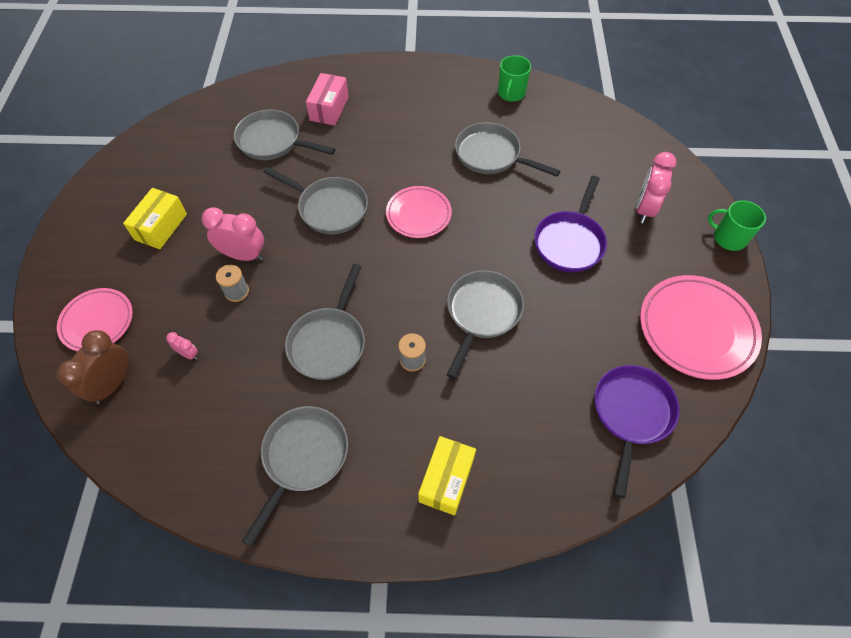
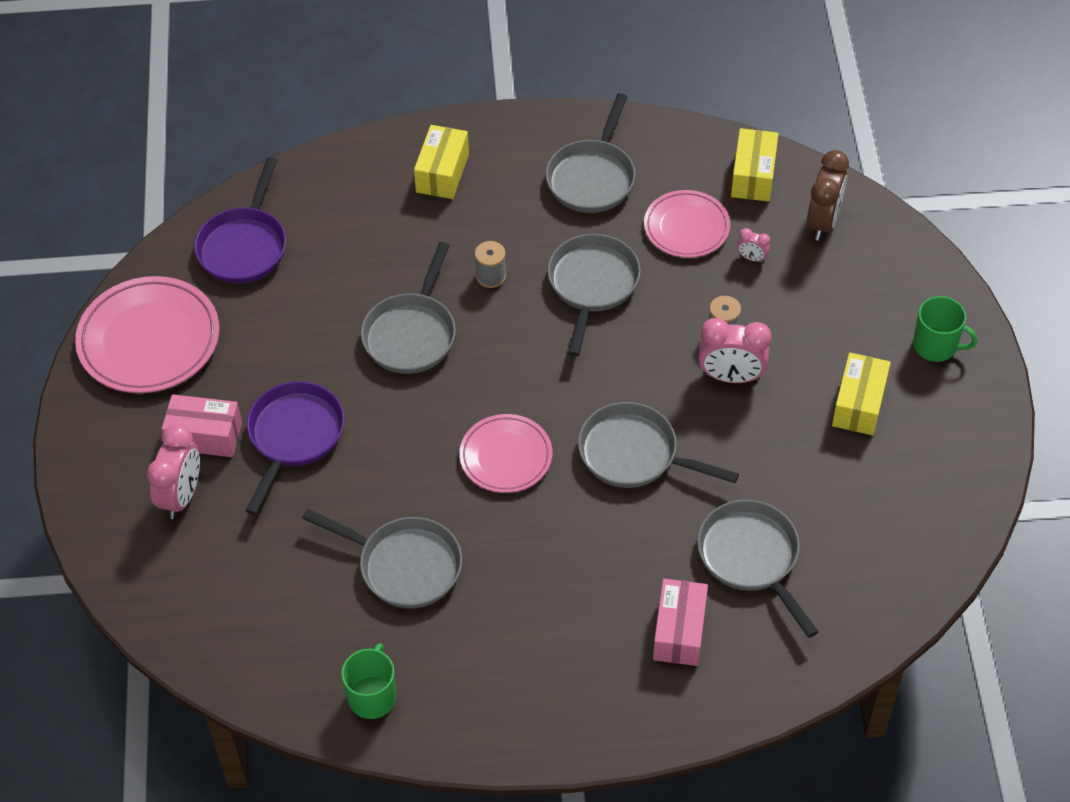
camera: 175 degrees right, 5 degrees down
pink plate [57,288,133,351] -> pink plate moved to [644,190,730,258]
grey pan [234,110,335,160] -> grey pan turned 135 degrees counterclockwise [697,500,819,638]
green mug [708,200,766,251] -> green mug moved to [913,296,978,362]
none -> pink box [162,394,242,457]
none -> yellow box [731,128,779,202]

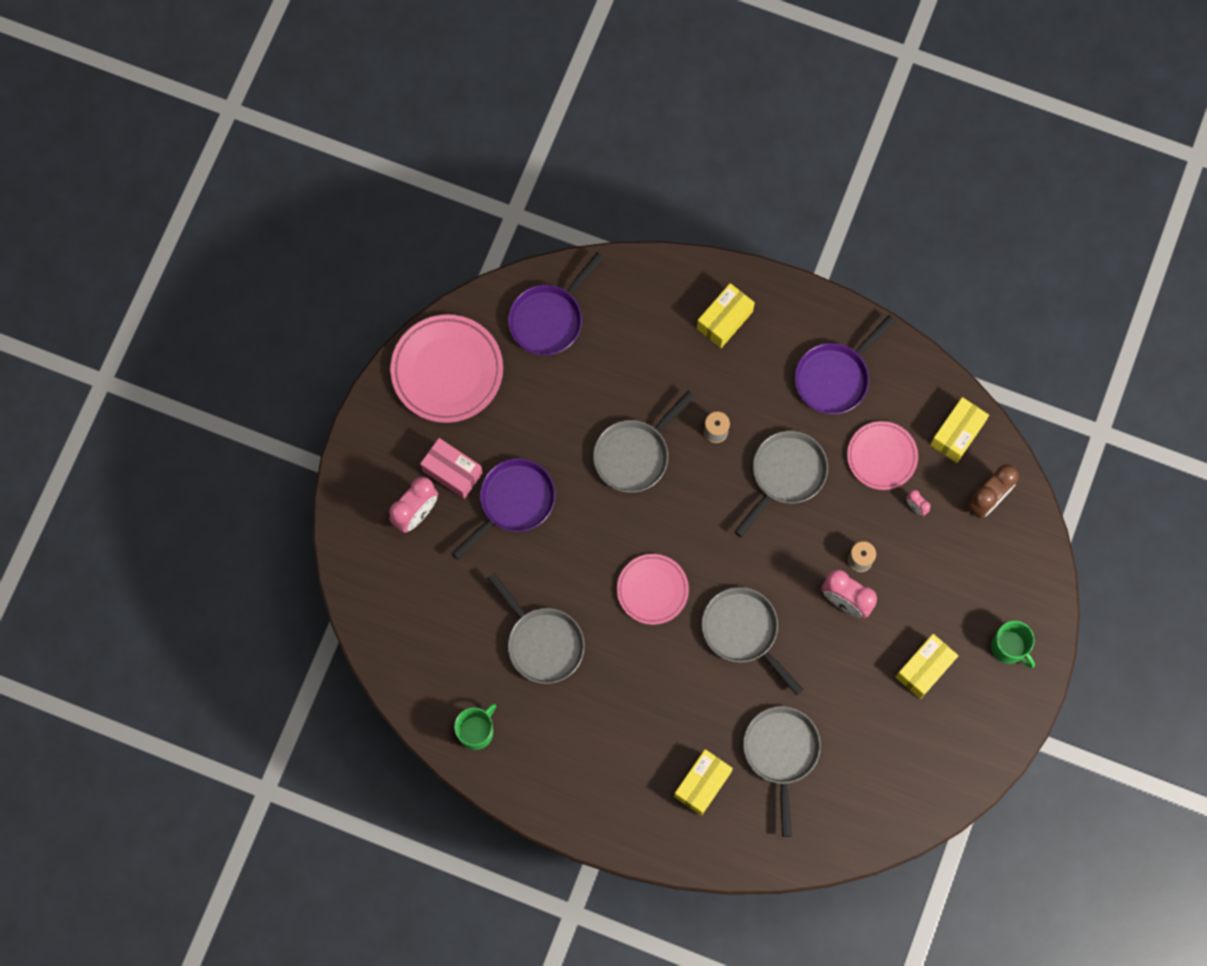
camera: 25 degrees right, 20 degrees up
grey pan [546,93,635,213] -> purple pan [795,315,896,414]
pink box [653,579,708,666] -> yellow box [674,749,733,816]

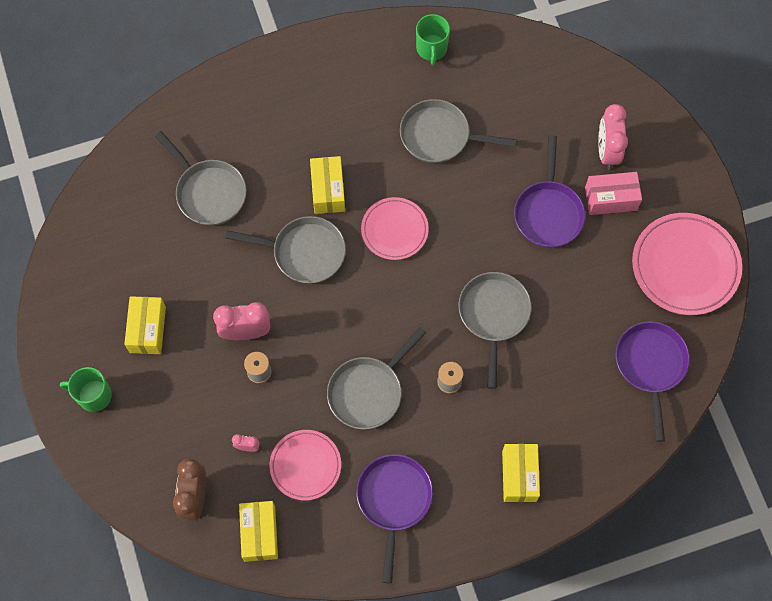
camera: 140 degrees right, 5 degrees down
yellow box [674,749,733,816] -> yellow box moved to [310,156,345,214]
grey pan [735,431,828,537] -> grey pan turned 45 degrees clockwise [327,327,427,429]

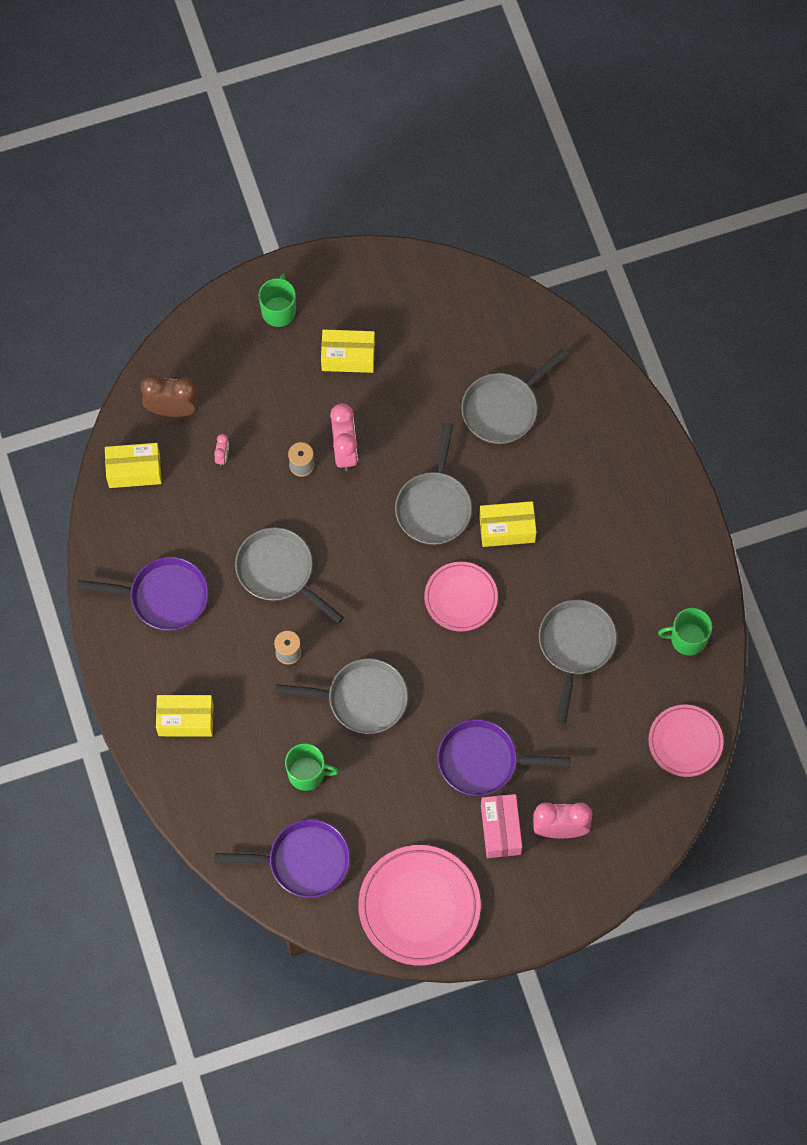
camera: 90 degrees right, 0 degrees up
pink plate [270,430,341,501] -> pink plate moved to [649,705,724,777]
none -> green mug [285,744,339,791]

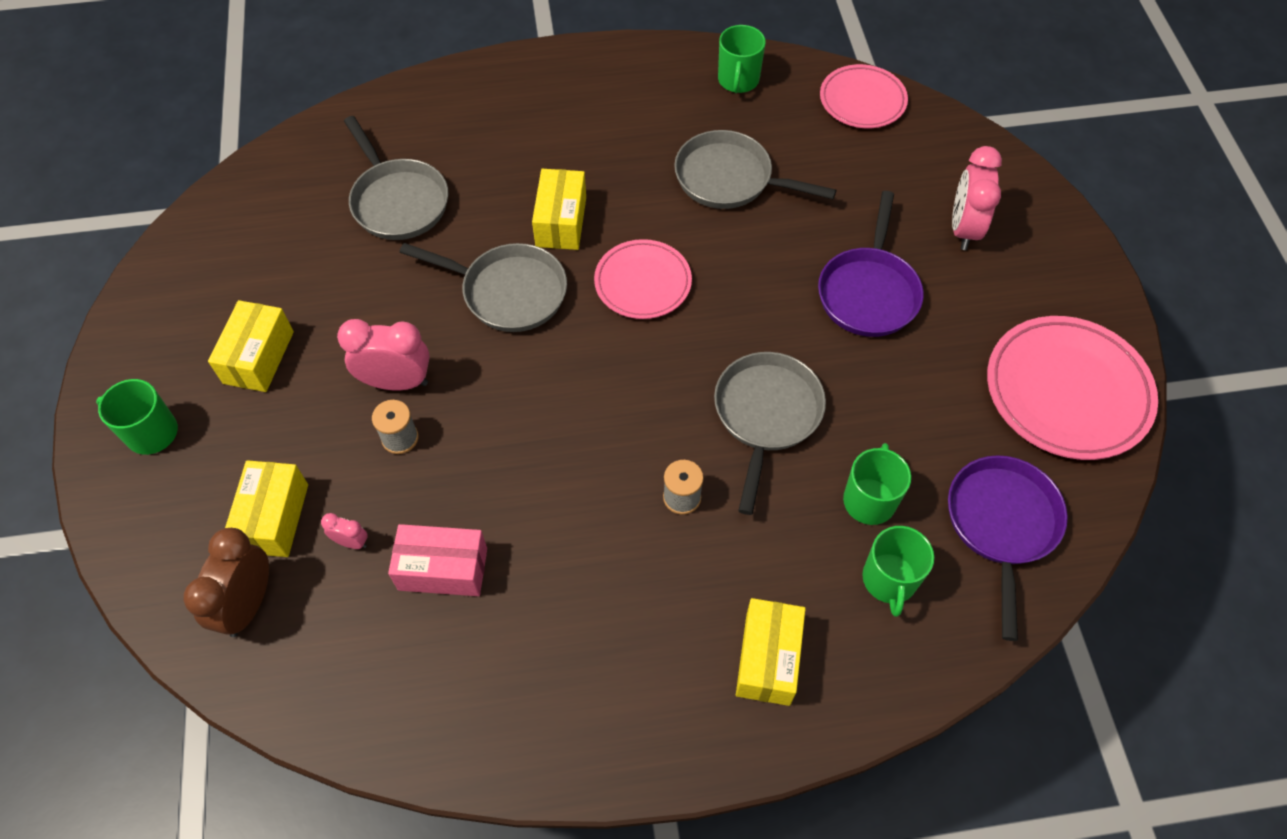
camera: 80 degrees left, 10 degrees down
purple pan [77,557,208,630] -> none
yellow box [105,443,162,488] -> yellow box moved to [225,460,308,557]
grey pan [235,527,344,624] -> none
pink box [481,794,522,858] -> pink box moved to [388,524,487,596]
none -> green mug [862,526,934,617]

